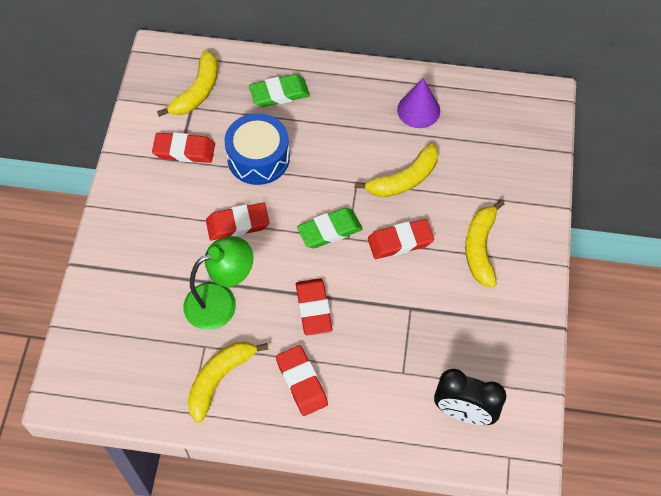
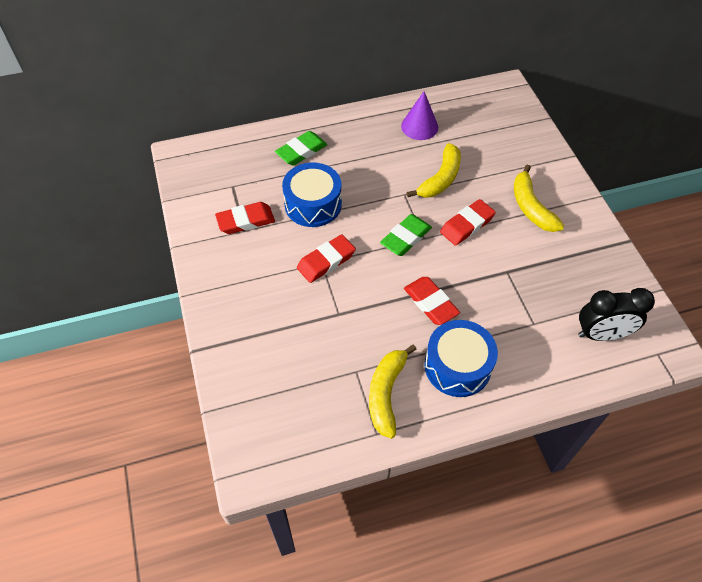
camera: 25 degrees left, 5 degrees down
yellow banana [157,50,218,117] -> none
green lamp [183,236,253,330] -> none
red eraser [276,345,328,416] -> blue drum [424,320,498,397]

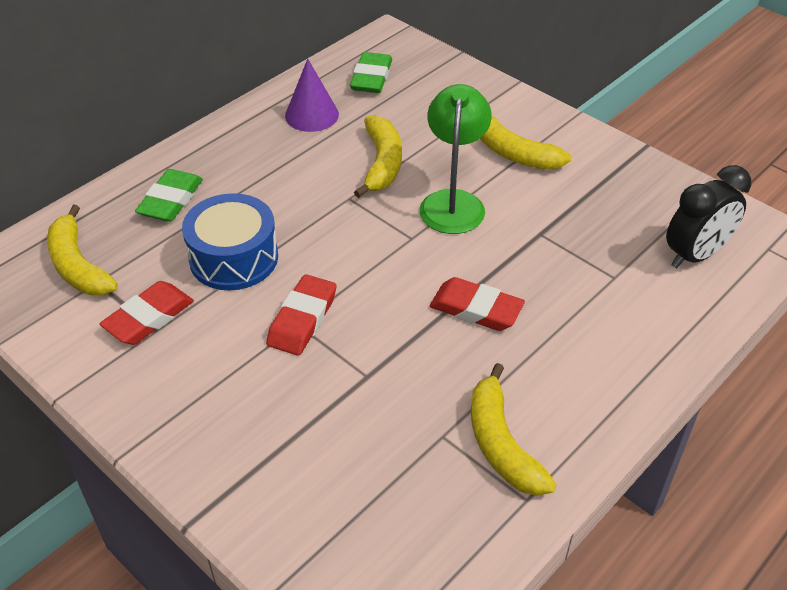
camera: 30 degrees left, 10 degrees down
green eraser [380,214,432,256] -> green eraser moved to [350,52,392,93]
blue drum [424,320,498,397] -> none
red eraser [440,199,496,246] -> green lamp [420,84,492,234]
none -> yellow banana [47,205,118,295]

